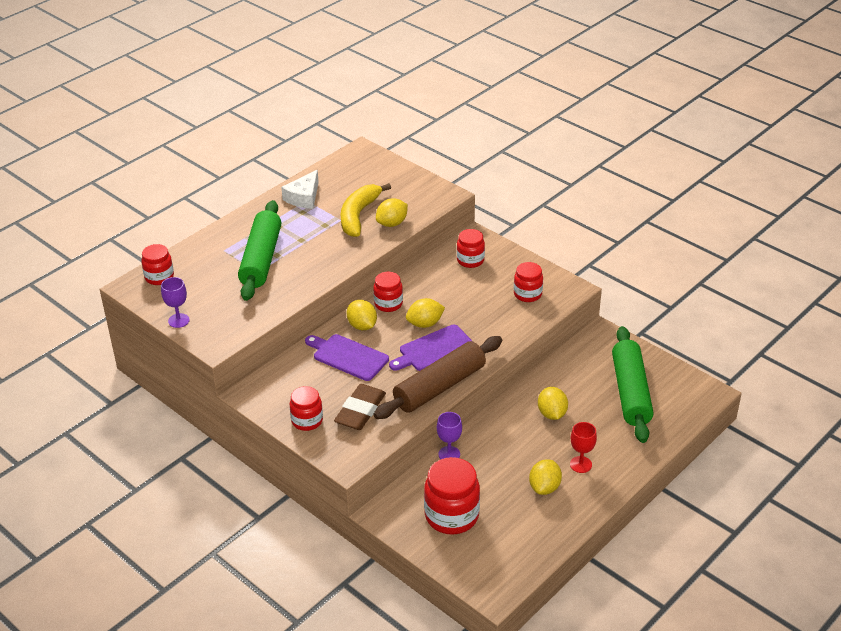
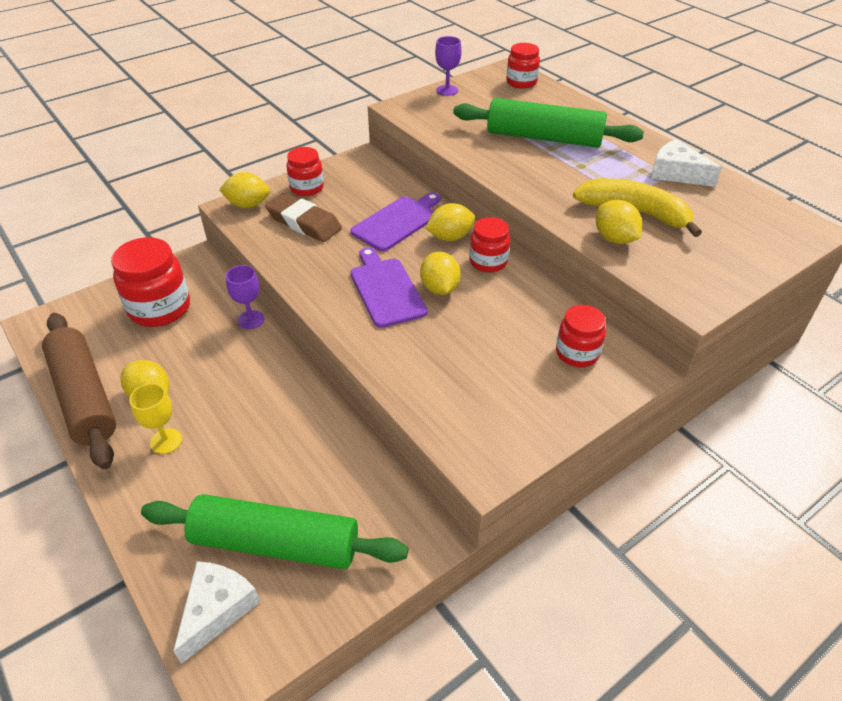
camera: 100 degrees right, 5 degrees up
brown rolling pin [373,336,502,419] -> brown rolling pin moved to [42,313,116,469]
red jar [514,262,543,302] -> none
yellow lemon [538,387,568,420] -> yellow lemon moved to [219,172,270,208]
red goblet [570,422,597,473] -> yellow goblet [129,383,182,454]
none -> white cheese [173,561,260,664]

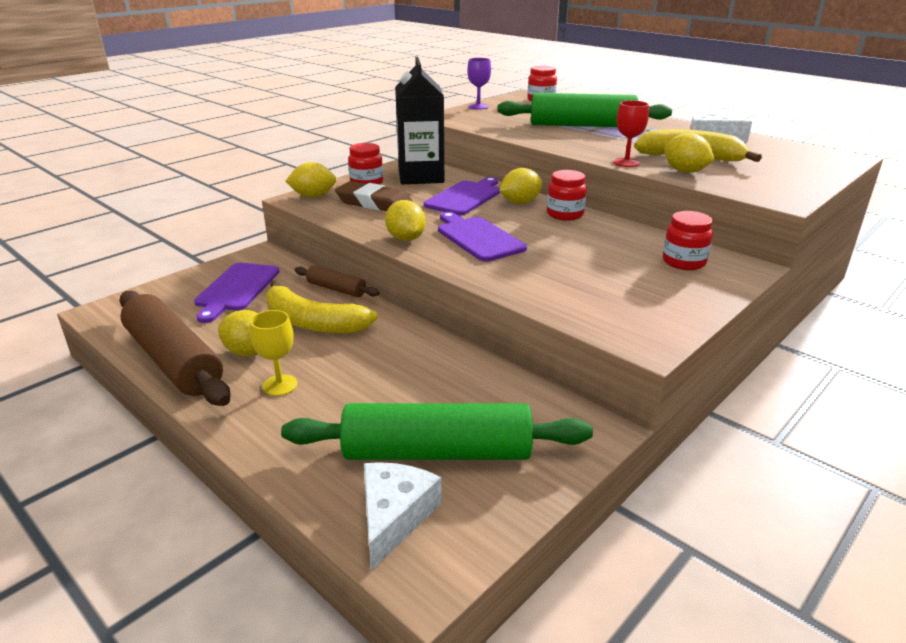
camera: 10 degrees left, 15 degrees down
red jar [111,237,190,327] -> purple cutting board [194,263,280,323]
purple goblet [226,265,264,329] -> brown rolling pin [295,265,380,297]
yellow lemon [420,252,461,295] -> yellow lemon moved to [385,200,426,241]
none -> yellow banana [266,280,378,334]
none -> black carton [395,57,444,184]
none -> red goblet [613,100,649,167]

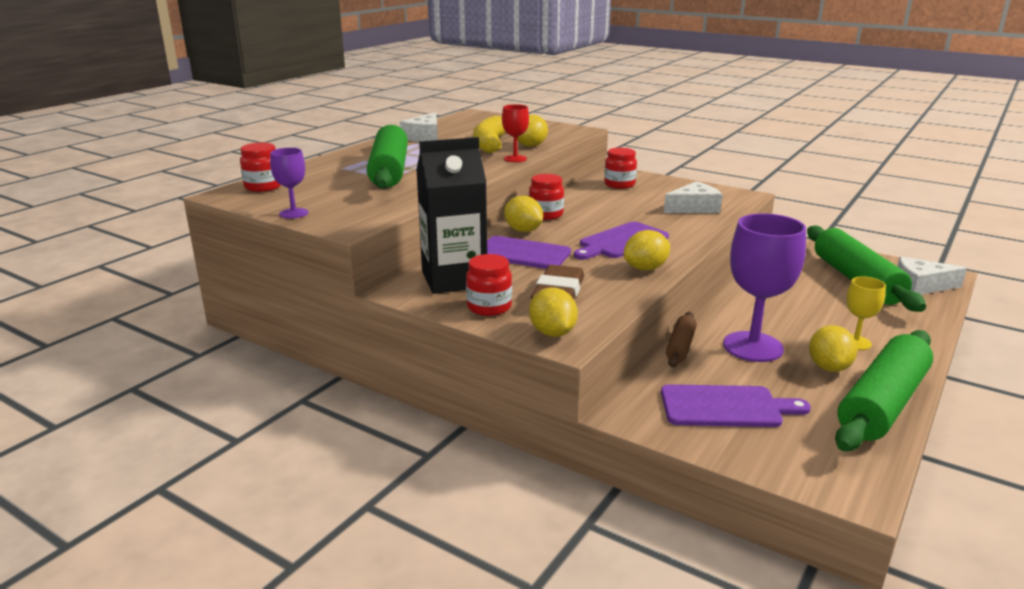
camera: 100 degrees left, 5 degrees down
brown rolling pin [119,290,231,406] -> green rolling pin [835,330,933,451]
yellow banana [266,280,378,334] -> purple goblet [723,213,806,362]
none -> white cheese [664,181,723,213]

